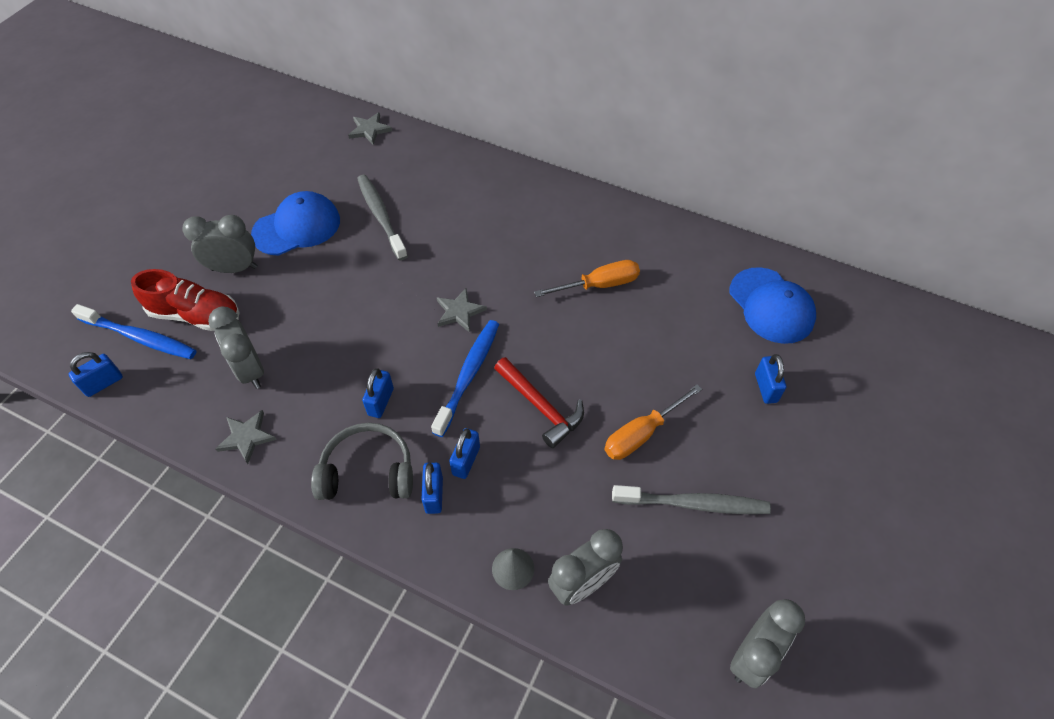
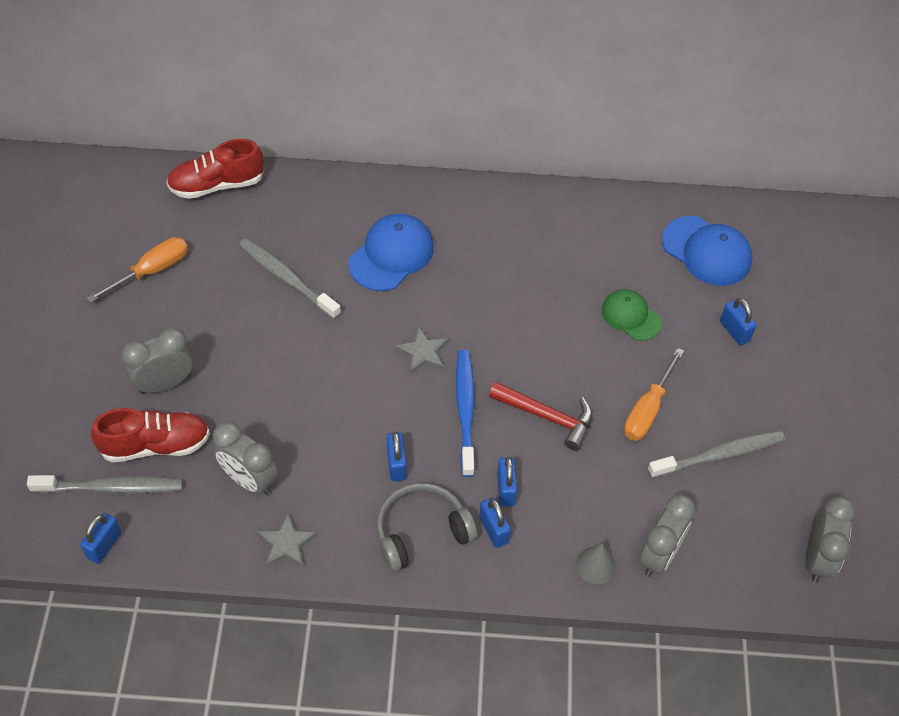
camera: 25 degrees left, 0 degrees up
blue toothbrush [71,304,196,359] -> grey toothbrush [27,475,183,493]
blue cap [251,191,340,256] -> blue cap moved to [348,214,434,291]
grey star [348,112,392,145] -> red shoe [167,139,264,199]
orange screwdriver [534,260,640,297] -> orange screwdriver moved to [87,237,188,303]
none -> green cap [602,289,662,341]

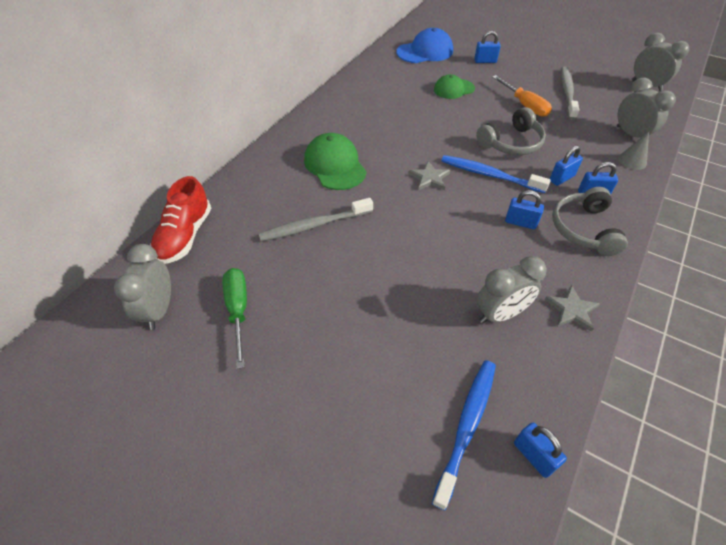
camera: 60 degrees left, 5 degrees down
grey toothbrush [27,475,183,493] -> blue toothbrush [432,360,496,510]
orange screwdriver [87,237,188,303] -> green screwdriver [223,268,247,369]
red shoe [91,408,210,462] -> none
grey clock [121,327,193,394] -> grey clock moved to [114,244,171,330]
blue cap [348,214,434,291] -> green cap [304,133,367,190]
red hammer [489,382,593,451] -> grey headphones [476,107,546,155]
blue padlock [497,457,517,507] -> blue padlock turned 60 degrees counterclockwise [550,146,583,186]

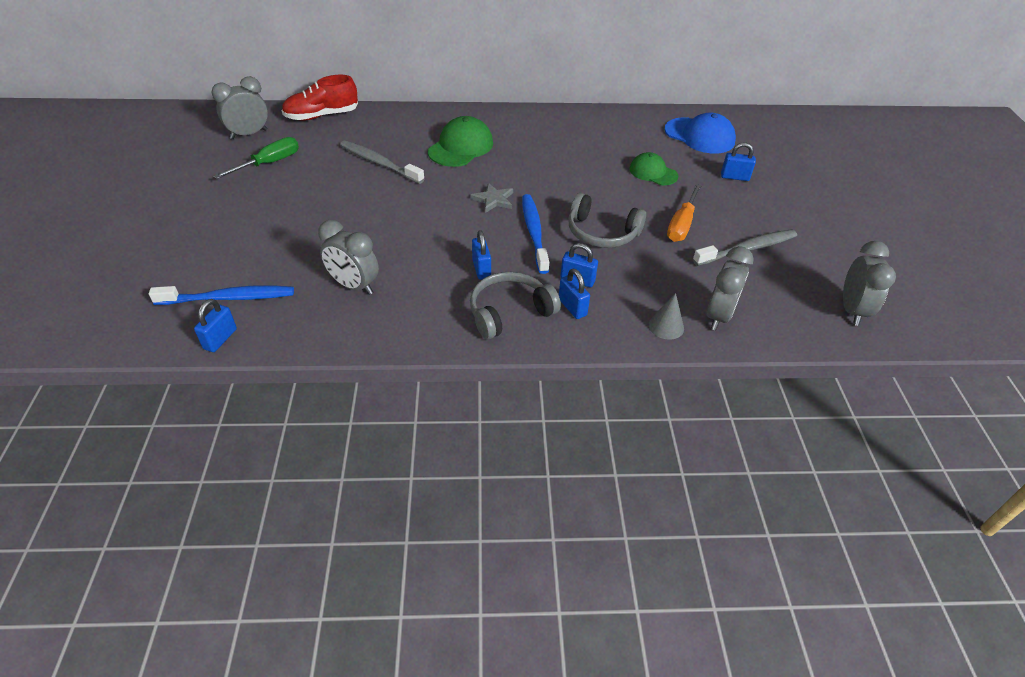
camera: 55 degrees right, 5 degrees down
blue padlock [474,31,501,63] -> blue padlock turned 45 degrees counterclockwise [721,142,756,181]
grey star [545,285,600,332] -> none

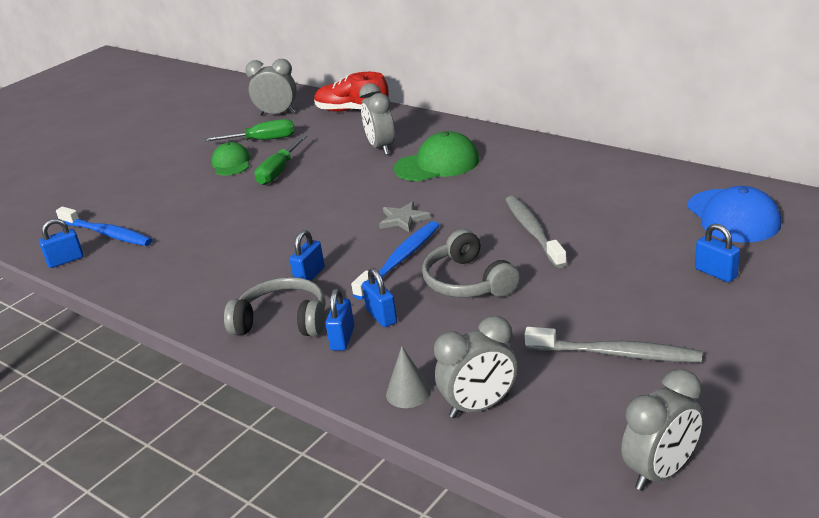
camera: 45 degrees right, 15 degrees down
grey clock [318,220,379,295] -> grey clock moved to [359,83,395,155]
grey toothbrush [340,140,424,184] -> grey toothbrush moved to [505,196,567,268]
green cap [629,152,678,185] -> green cap moved to [211,142,251,175]
orange screwdriver [667,184,702,242] -> none
none -> green screwdriver [254,135,307,185]

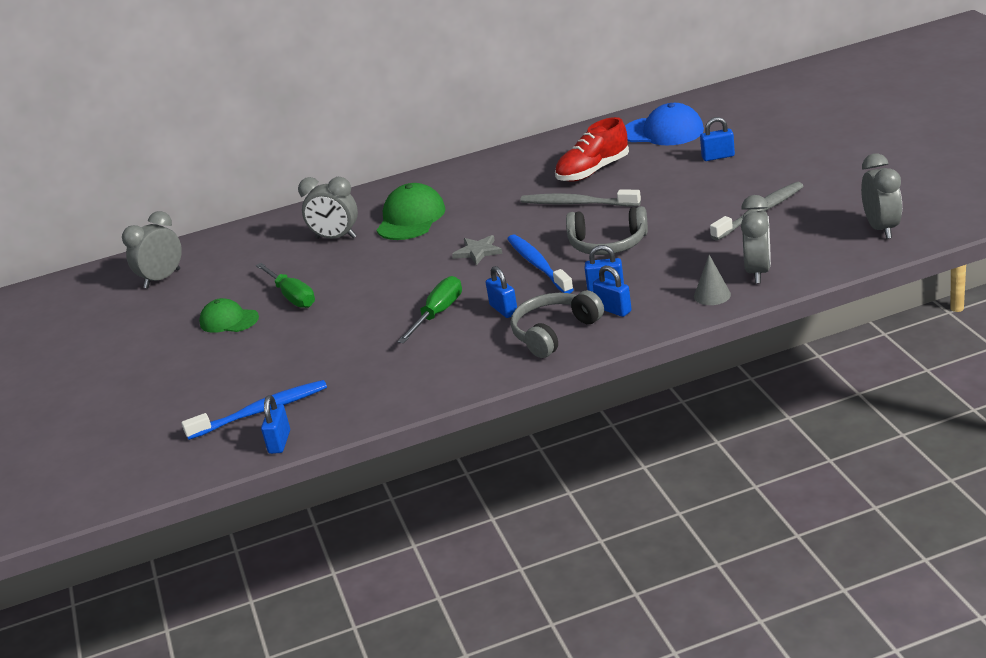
camera: 55 degrees left, 0 degrees up
green screwdriver [203,119,295,142] -> green screwdriver moved to [397,276,462,343]
red shoe [314,72,389,112] -> red shoe moved to [555,117,629,182]

